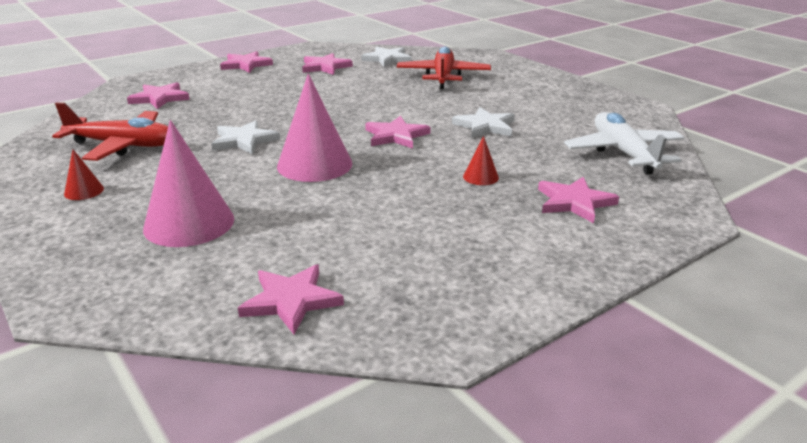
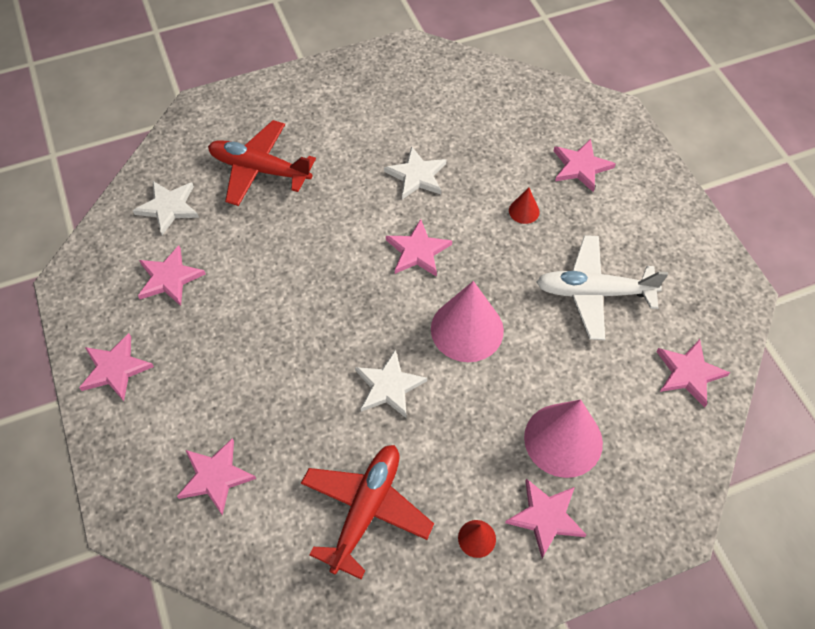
camera: 75 degrees left, 30 degrees up
white plane [564,112,685,174] -> white plane moved to [537,235,668,340]
none -> pink star [505,479,586,558]

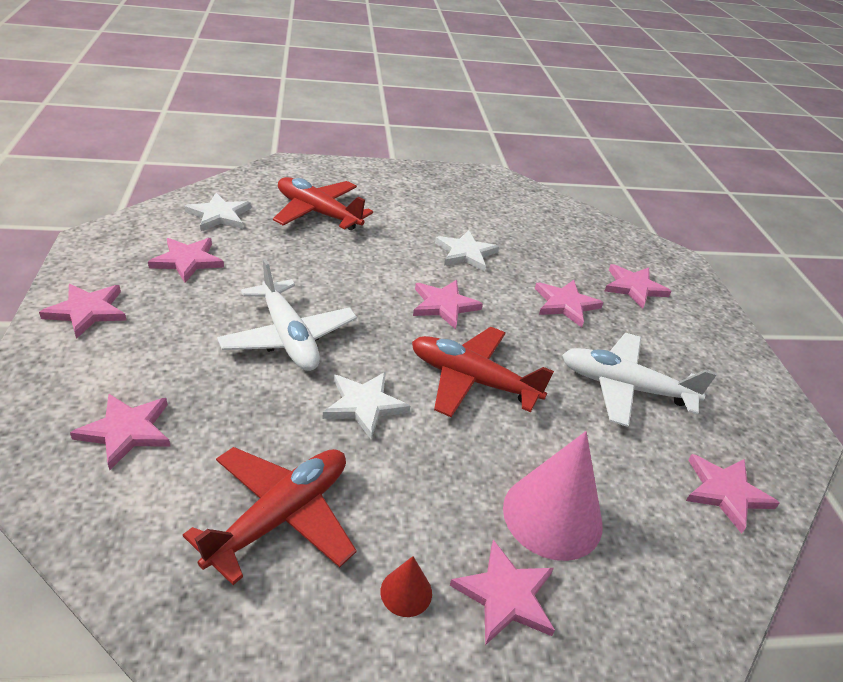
camera: 10 degrees right, 20 degrees down
pink cone [431,281,504,362] -> red plane [412,327,554,417]
red cone [509,187,540,224] -> pink star [535,280,604,327]
none -> white plane [217,259,357,371]

